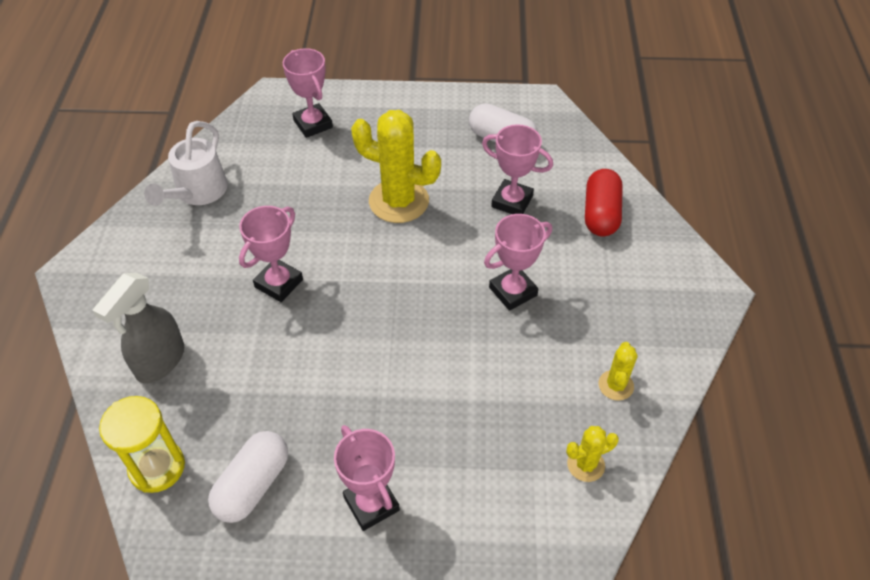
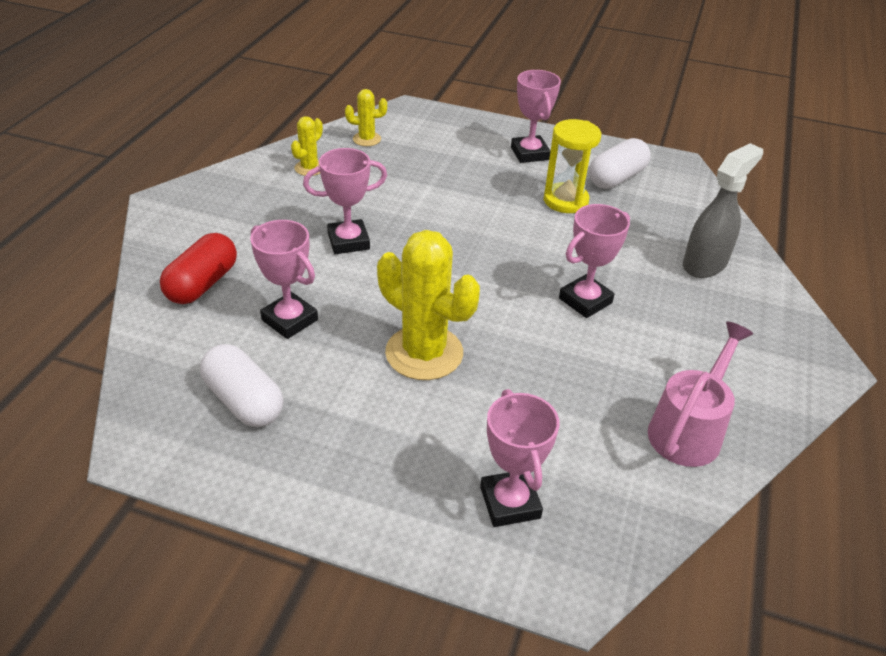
camera: 165 degrees left, 10 degrees down
yellow hourglass [99,396,185,493] -> yellow hourglass moved to [544,119,601,213]
white watering can [144,121,228,206] -> pink watering can [648,321,753,467]

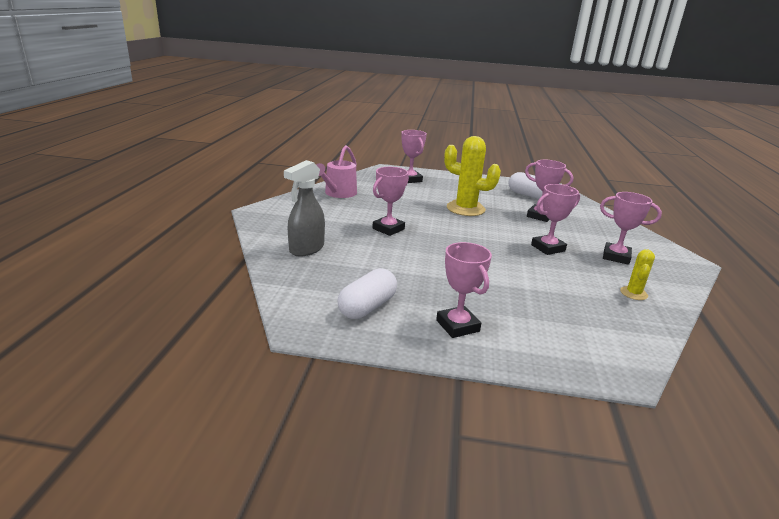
camera: 170 degrees right, 15 degrees down
red capsule [160,233,237,304] -> none
yellow cactus [345,89,387,146] -> none
yellow hourglass [544,119,601,213] -> none
none -> pink trophy [600,192,662,265]

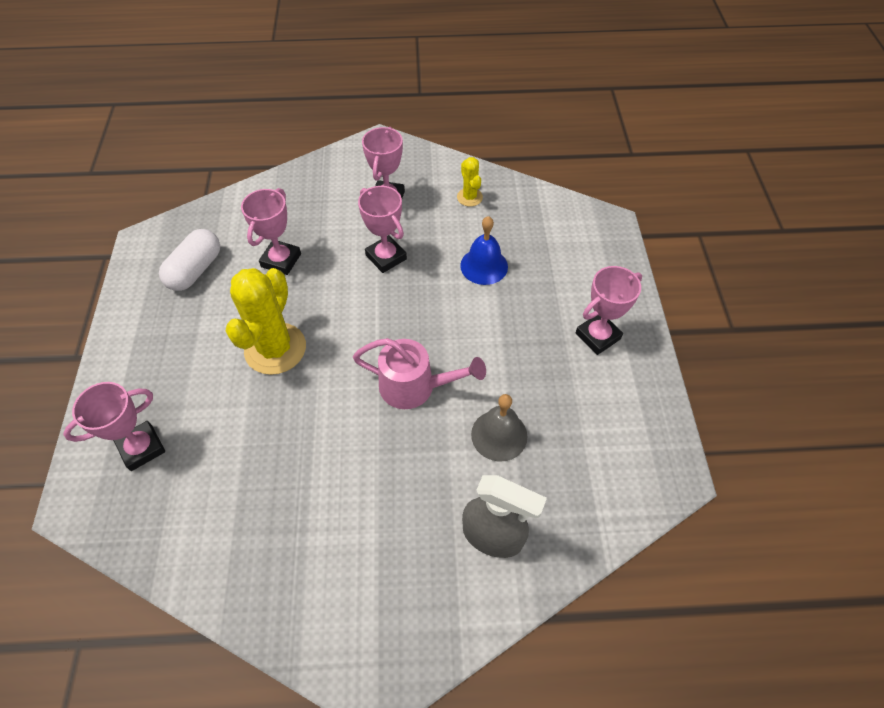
camera: 100 degrees left, 30 degrees up
pink watering can [316,145,357,198] -> pink watering can moved to [353,338,486,409]
white capsule [337,268,397,319] -> none
pink trophy [372,167,409,236] -> none
yellow cactus [620,249,655,300] -> yellow cactus turned 60 degrees clockwise [457,157,483,207]
none -> blue bell [460,216,508,285]
none -> grey bell [471,394,527,462]

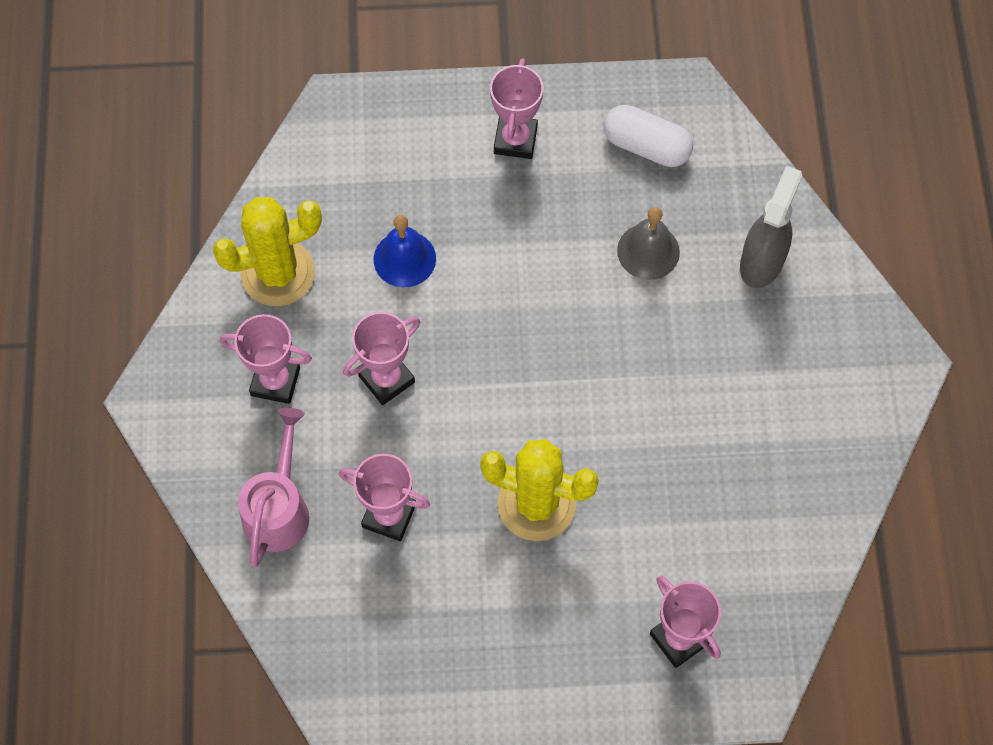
camera: 90 degrees left, 10 degrees up
white capsule [159,229,220,291] -> white capsule moved to [604,105,693,167]
pink watering can [353,338,486,409] -> pink watering can moved to [238,407,309,567]
yellow cactus [457,157,483,207] -> yellow cactus [212,197,322,306], size x2.01
pink trophy [575,266,642,355] -> pink trophy turned 45 degrees clockwise [490,58,544,159]

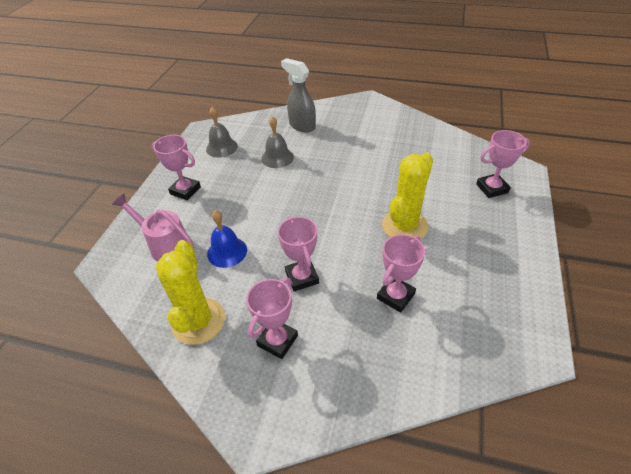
camera: 70 degrees left, 20 degrees down
pink watering can [238,407,309,567] -> pink watering can moved to [112,194,194,262]
white capsule [604,105,693,167] -> grey bell [206,107,238,158]

